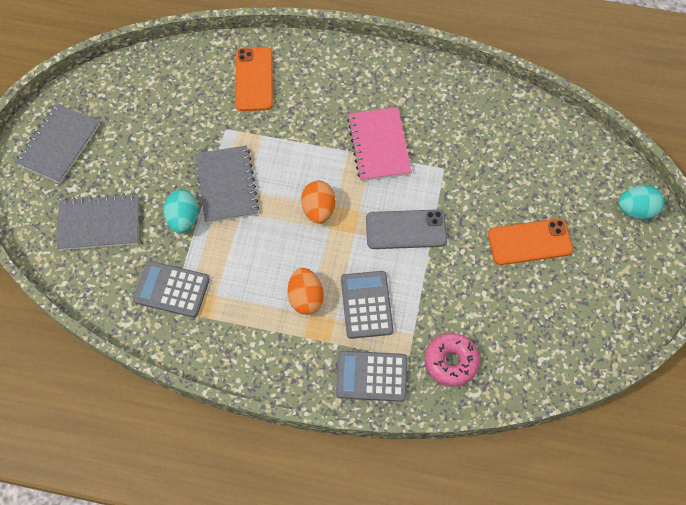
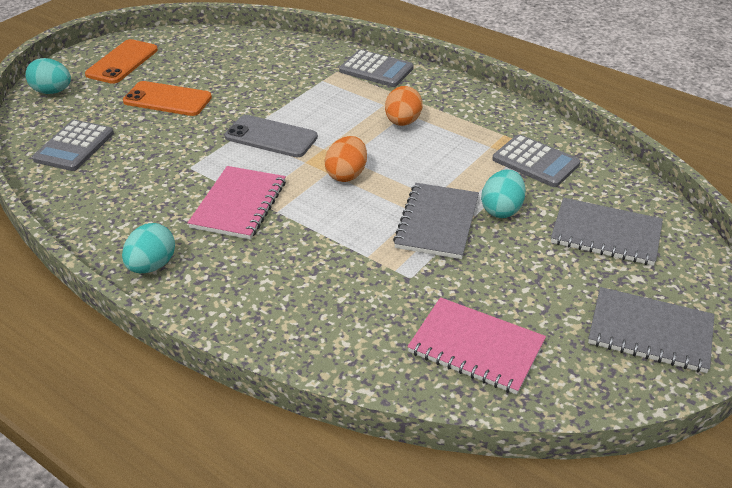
camera: 155 degrees left, 25 degrees down
grey notebook [15,103,100,183] -> grey notebook turned 60 degrees clockwise [588,287,715,373]
orange phone [235,47,273,111] -> orange phone moved to [85,39,158,84]
grey calculator [341,271,394,339] -> grey calculator moved to [32,120,114,171]
pink donut [425,333,480,387] -> none
none -> turquoise egg [122,223,175,273]
none -> pink notebook [407,297,546,395]

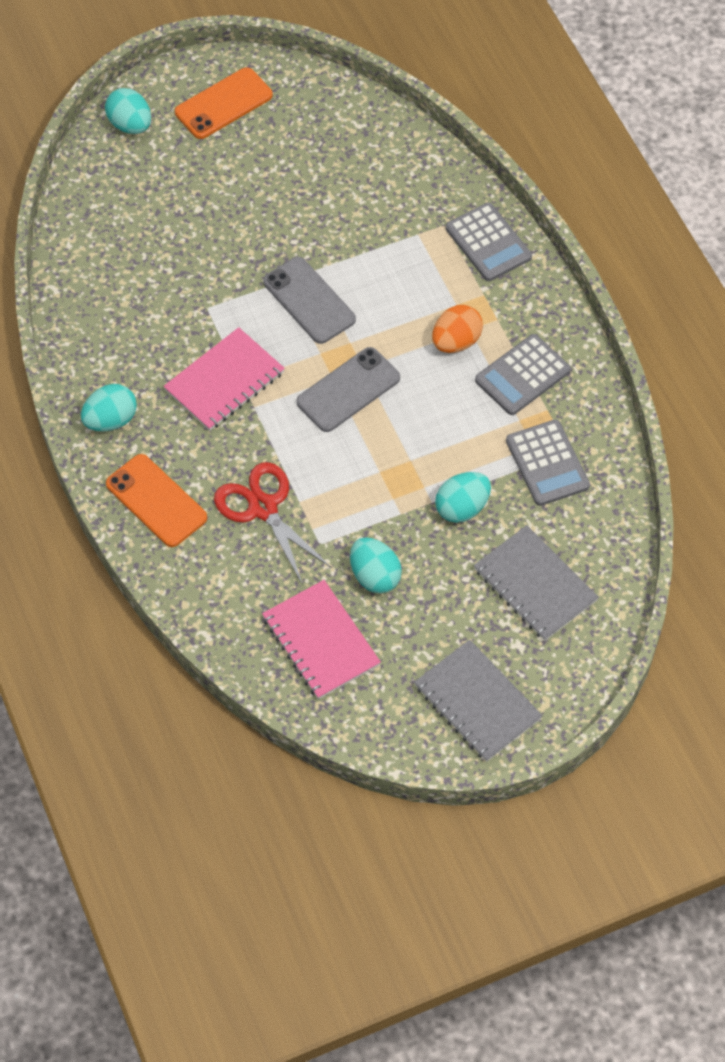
camera: 30 degrees right, 20 degrees up
grey calculator [32,120,114,171] -> grey calculator moved to [475,334,571,415]
orange phone [123,81,212,116] -> orange phone moved to [106,454,207,547]
orange egg [324,136,367,182] -> grey phone [297,347,400,432]
grey notebook [393,183,479,259] -> none
none -> red scissors [214,462,332,585]
none -> turquoise egg [350,537,402,594]

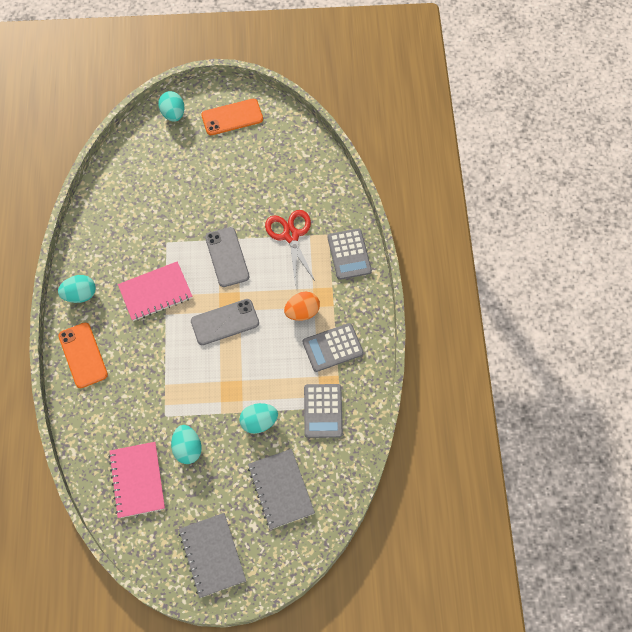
camera: 20 degrees right, 5 degrees up
red scissors [214,462,332,585] -> red scissors moved to [265,210,315,283]

